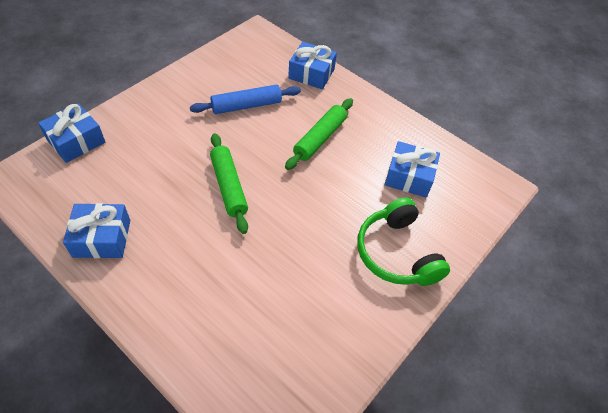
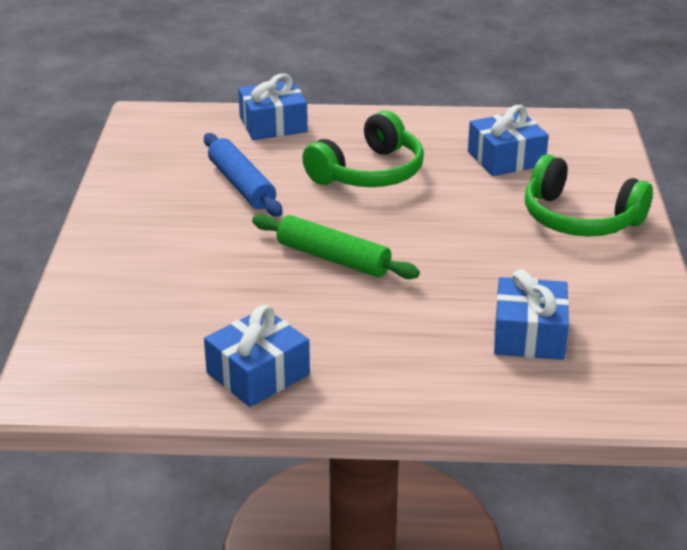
camera: 35 degrees left, 20 degrees down
blue gift [38,103,105,163] -> blue gift moved to [494,269,569,360]
blue rolling pin [190,85,301,114] -> blue rolling pin turned 60 degrees counterclockwise [204,133,282,217]
green rolling pin [285,98,353,170] -> green headphones [302,110,424,187]

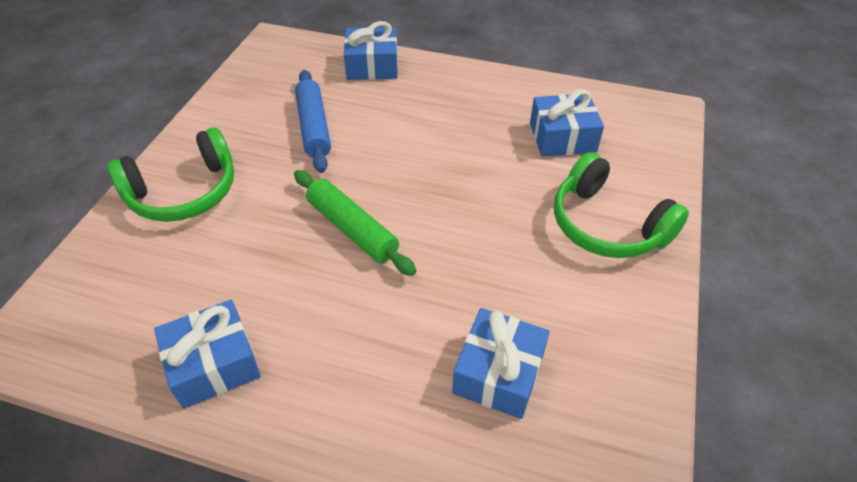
camera: 15 degrees right, 15 degrees up
green headphones [302,110,424,187] -> green headphones moved to [107,127,234,222]

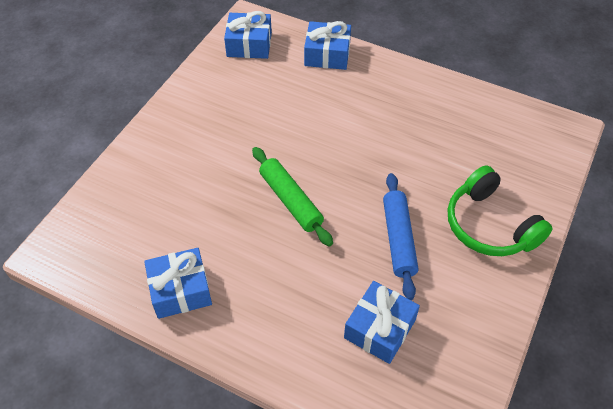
camera: 10 degrees right, 5 degrees up
green headphones [107,127,234,222] -> none
blue rolling pin [295,70,331,173] -> blue rolling pin moved to [383,173,418,300]
blue gift [530,89,604,157] -> blue gift moved to [224,11,272,59]

